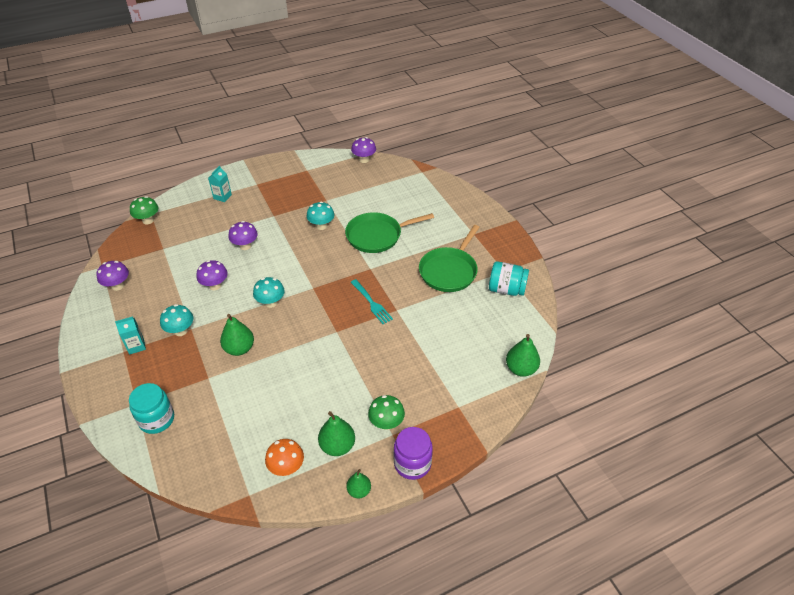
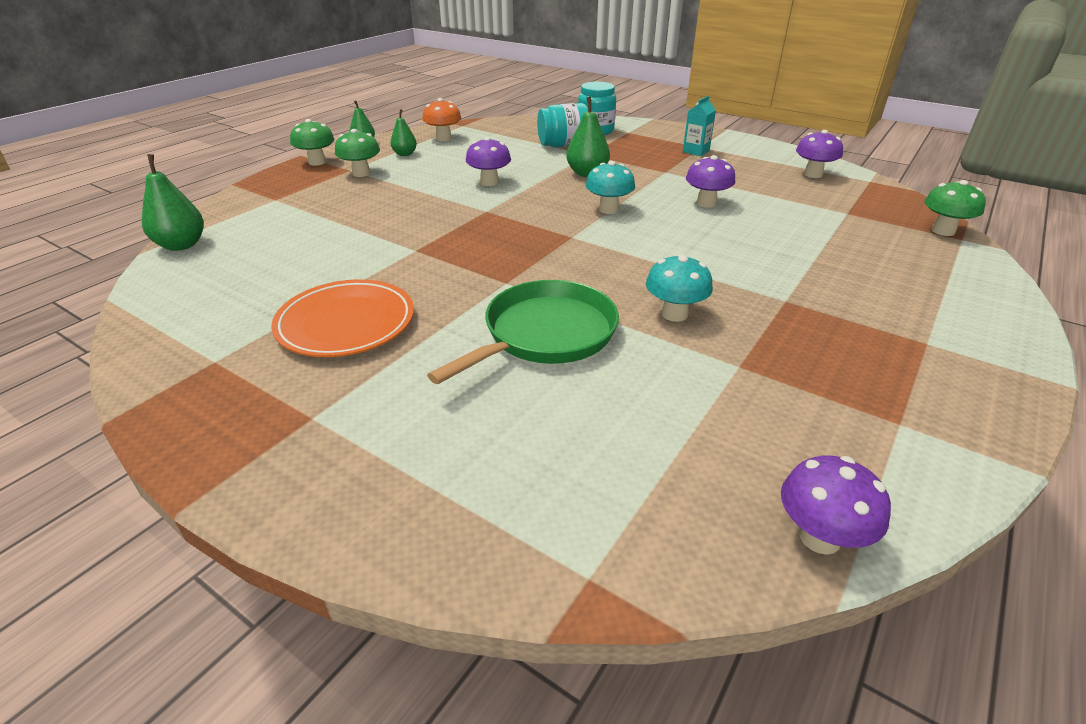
camera: 150 degrees right, 10 degrees down
turquoise mushroom [160,304,193,336] -> none
turquoise carton [208,166,232,202] -> none
purple mushroom [228,221,258,250] -> purple mushroom moved to [466,137,511,186]
green pear [318,411,355,456] -> green pear [390,109,417,156], size x0.64
turquoise fork [351,279,393,324] -> none
purple jar [394,427,433,480] -> green mushroom [290,119,334,166]
green pan [419,225,480,292] -> orange plate [271,279,414,357]
turquoise jar [489,261,529,296] -> turquoise jar moved to [537,103,588,147]

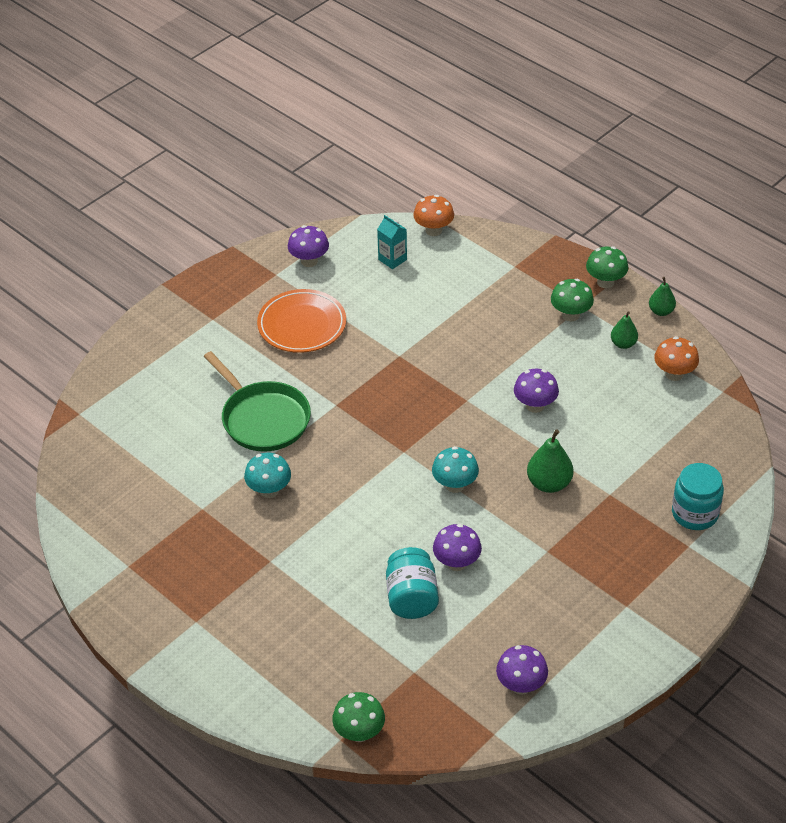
camera: 100 degrees right, 10 degrees up
green pear [142,154,204,251] -> orange mushroom [413,195,454,236]
turquoise jar [537,103,588,147] -> turquoise jar moved to [386,547,439,619]
turquoise carton [683,96,716,156] -> turquoise carton moved to [377,215,407,269]
purple mushroom [781,456,891,555] -> purple mushroom moved to [288,225,329,267]

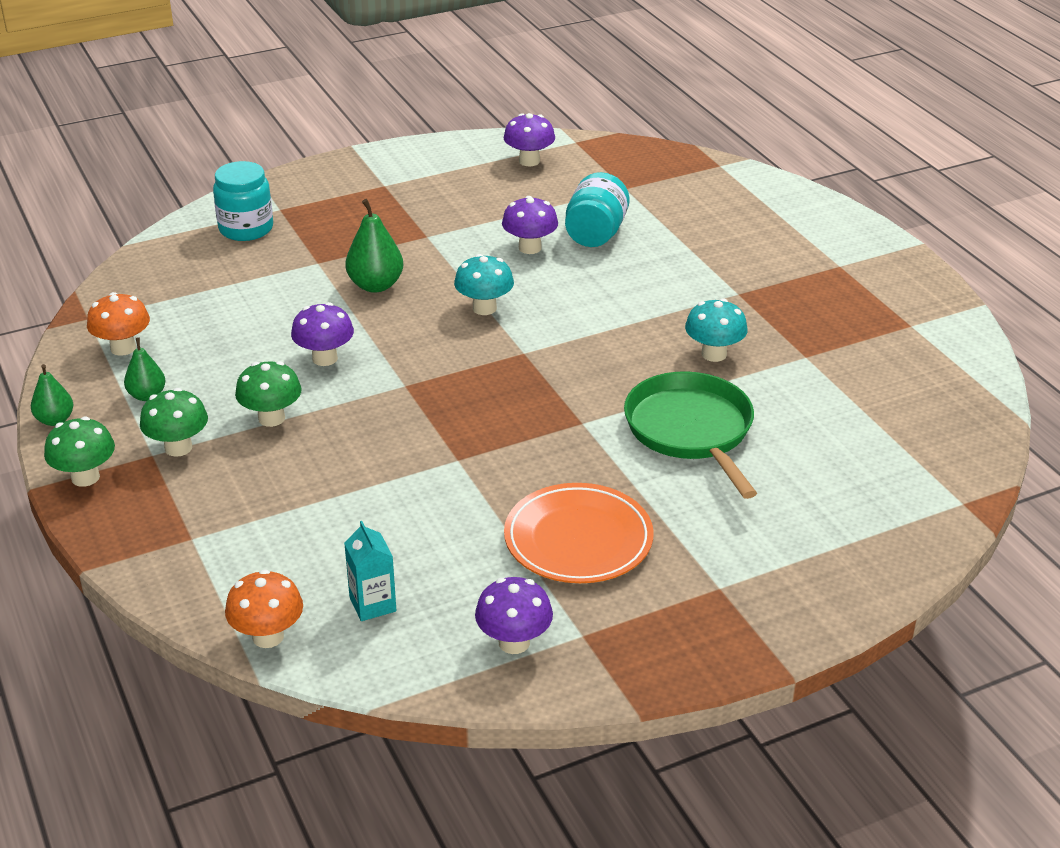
camera: 160 degrees left, 10 degrees down
green mushroom [332,692,385,742] -> green mushroom moved to [235,361,301,427]

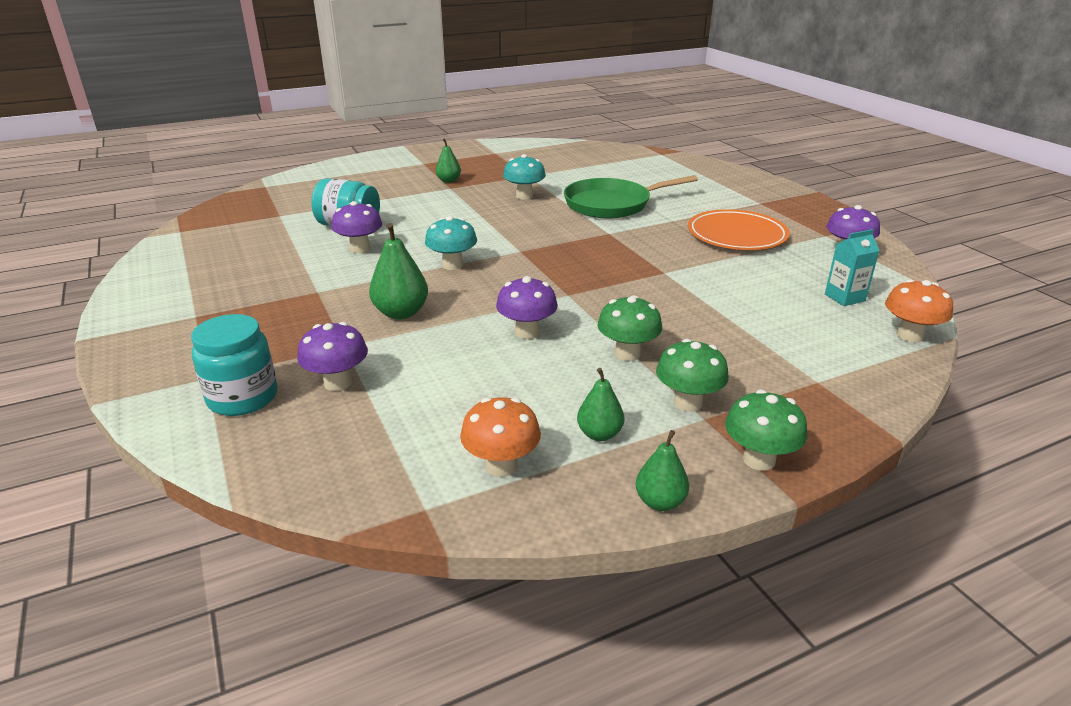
camera: 90 degrees left, 5 degrees down
purple mushroom [504,113,555,166] -> purple mushroom moved to [297,322,368,391]
none -> green pear [435,138,461,183]

